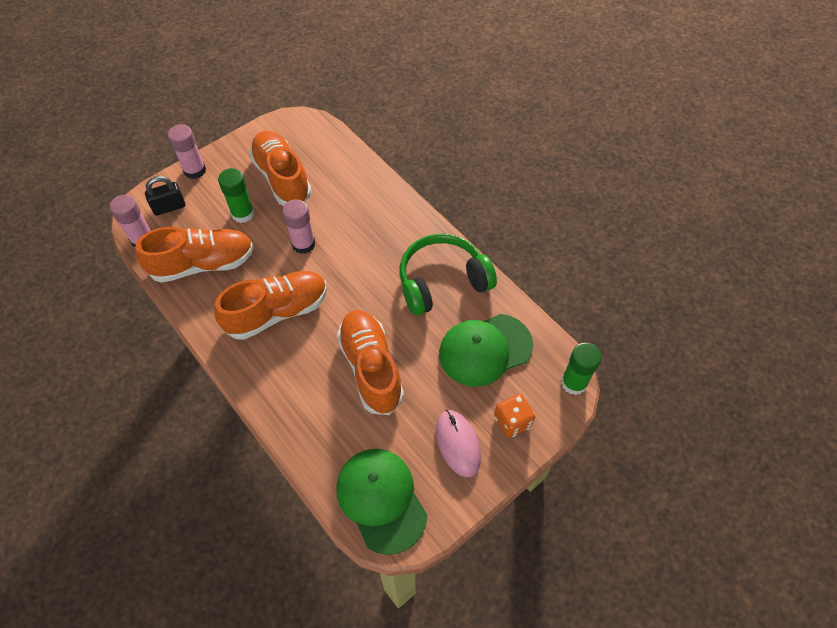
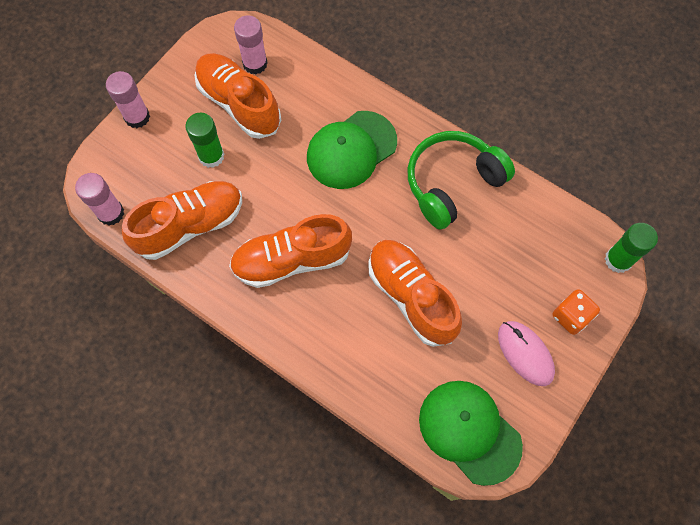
camera: 15 degrees left, 10 degrees up
black padlock [145,176,185,216] -> none
orange shoe [214,271,327,340] -> orange shoe turned 150 degrees counterclockwise [229,214,352,288]
pink glue stick [282,199,315,254] -> pink glue stick moved to [234,15,267,75]
green cap [439,314,533,387] -> green cap moved to [307,111,397,189]

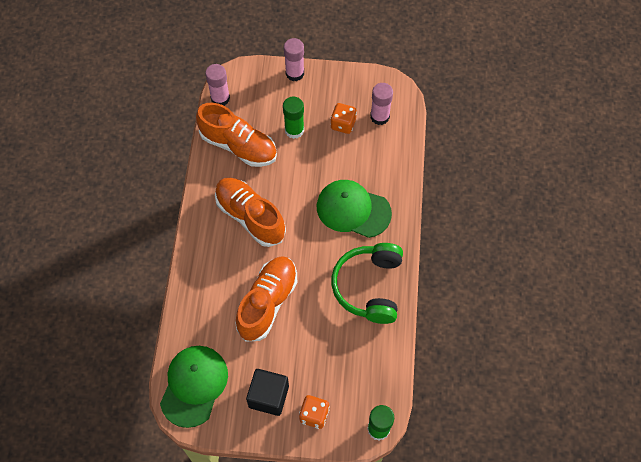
camera: 60 degrees right, 5 degrees down
orange shoe [195,53,281,139] -> orange dice [330,103,357,134]
green headphones [407,131,515,230] -> green headphones turned 105 degrees counterclockwise [331,243,403,324]
pink mouse [498,321,555,386] -> black cube [246,369,289,416]

